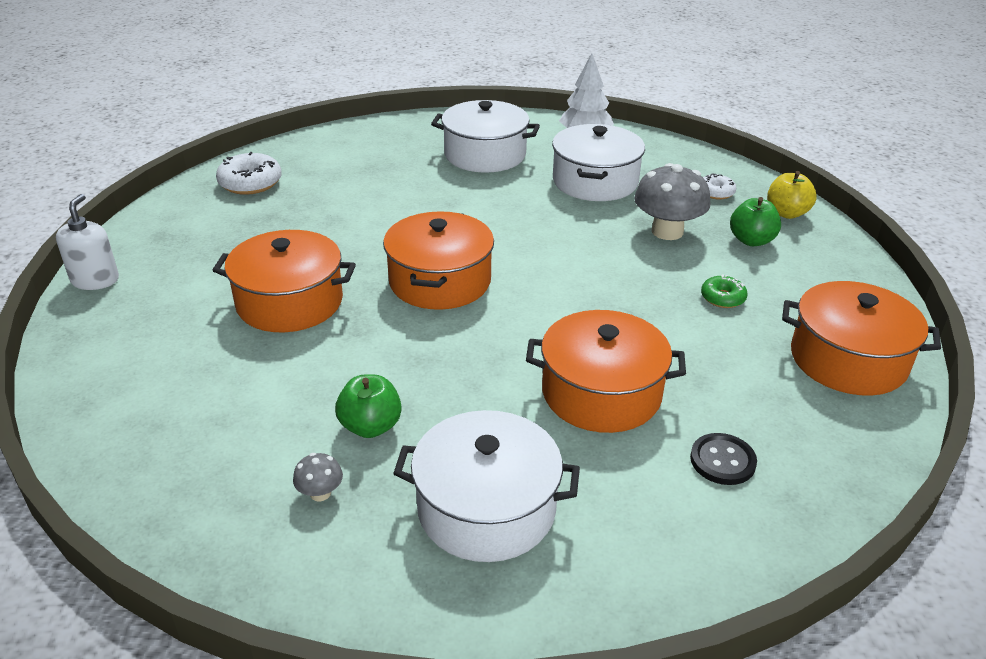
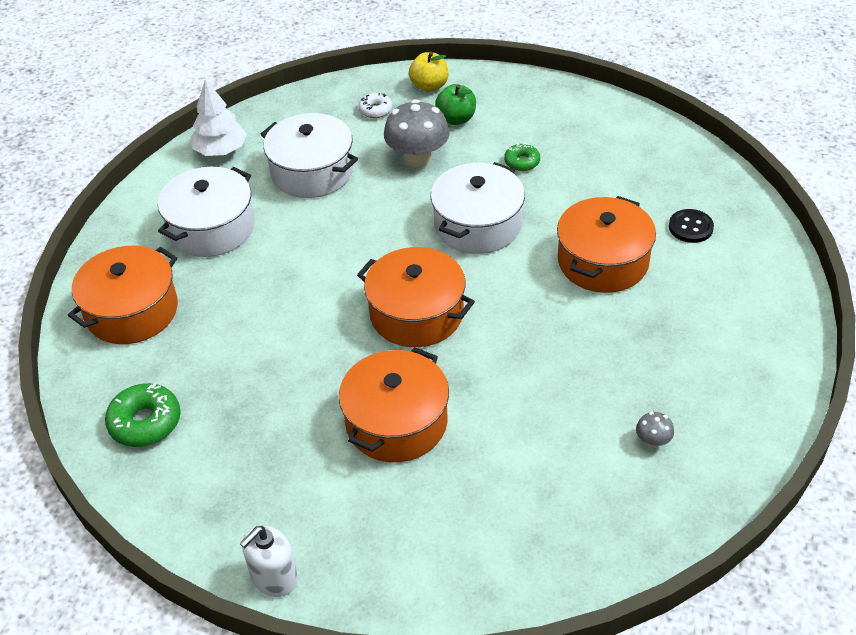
camera: 65 degrees left, 10 degrees up
white soap dispenser [56,194,119,290] -> white soap dispenser turned 75 degrees counterclockwise [240,526,298,597]
white donut [216,152,282,195] -> green donut [105,383,181,447]
green apple [335,374,402,438] -> none
white pot [393,410,580,562] -> white pot moved to [430,162,525,254]
orange pot [782,281,941,396] -> orange pot moved to [68,246,178,344]

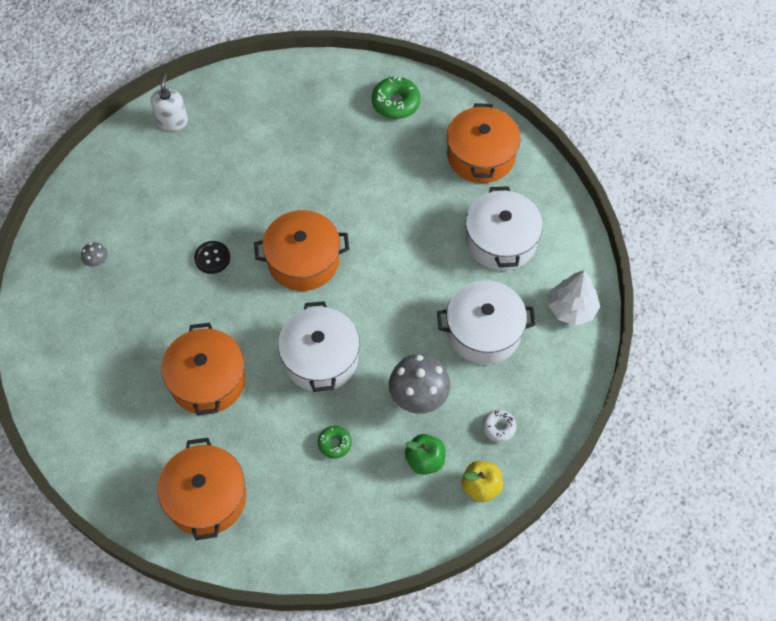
camera: 140 degrees right, 15 degrees up
white soap dispenser [240,526,298,597] -> white soap dispenser moved to [151,74,188,131]
orange pot [339,347,449,462] -> orange pot moved to [158,438,246,540]
black button [669,209,714,243] -> black button moved to [194,241,230,274]

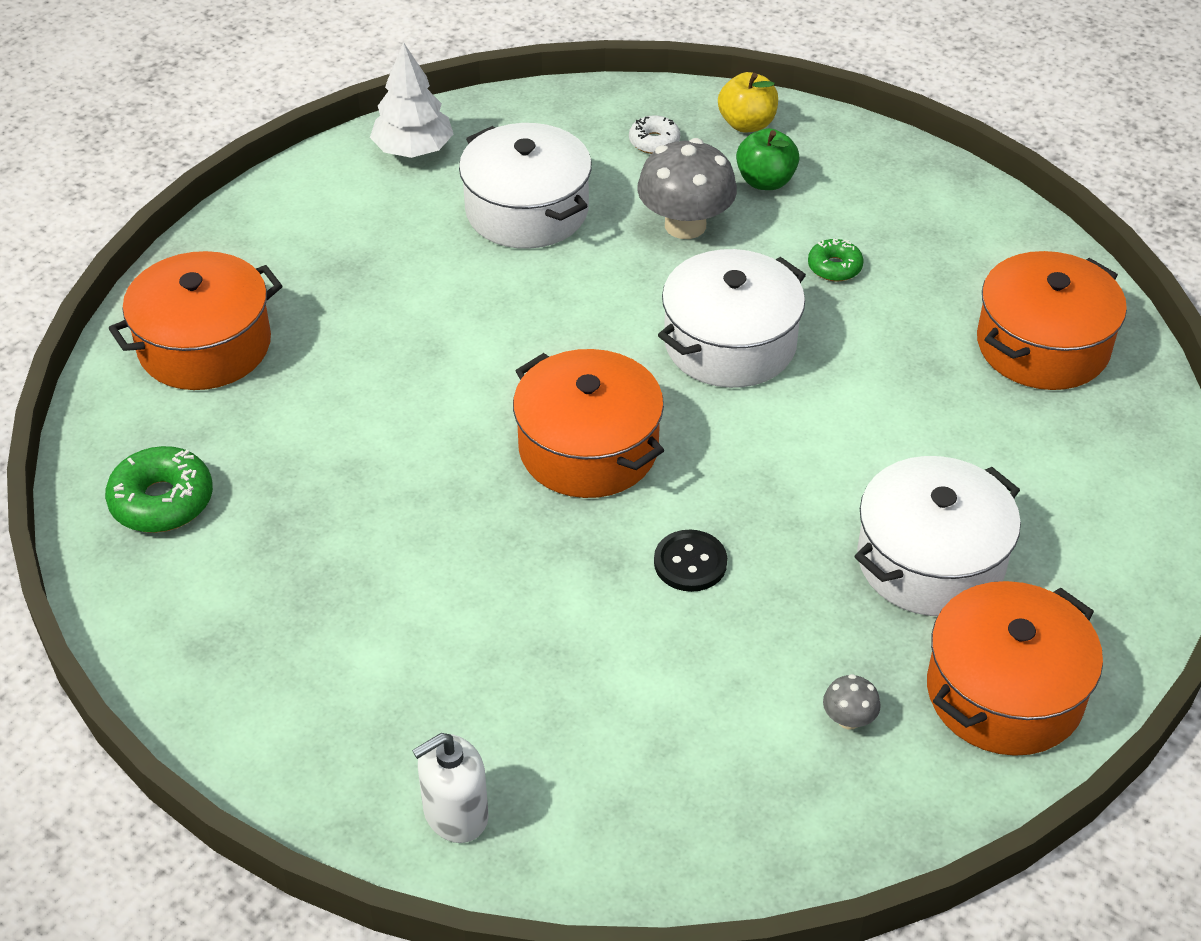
camera: 125 degrees left, 15 degrees down
orange pot [161,323,246,415] -> orange pot moved to [927,581,1103,756]
white pot [466,186,543,271] -> white pot moved to [854,456,1021,616]

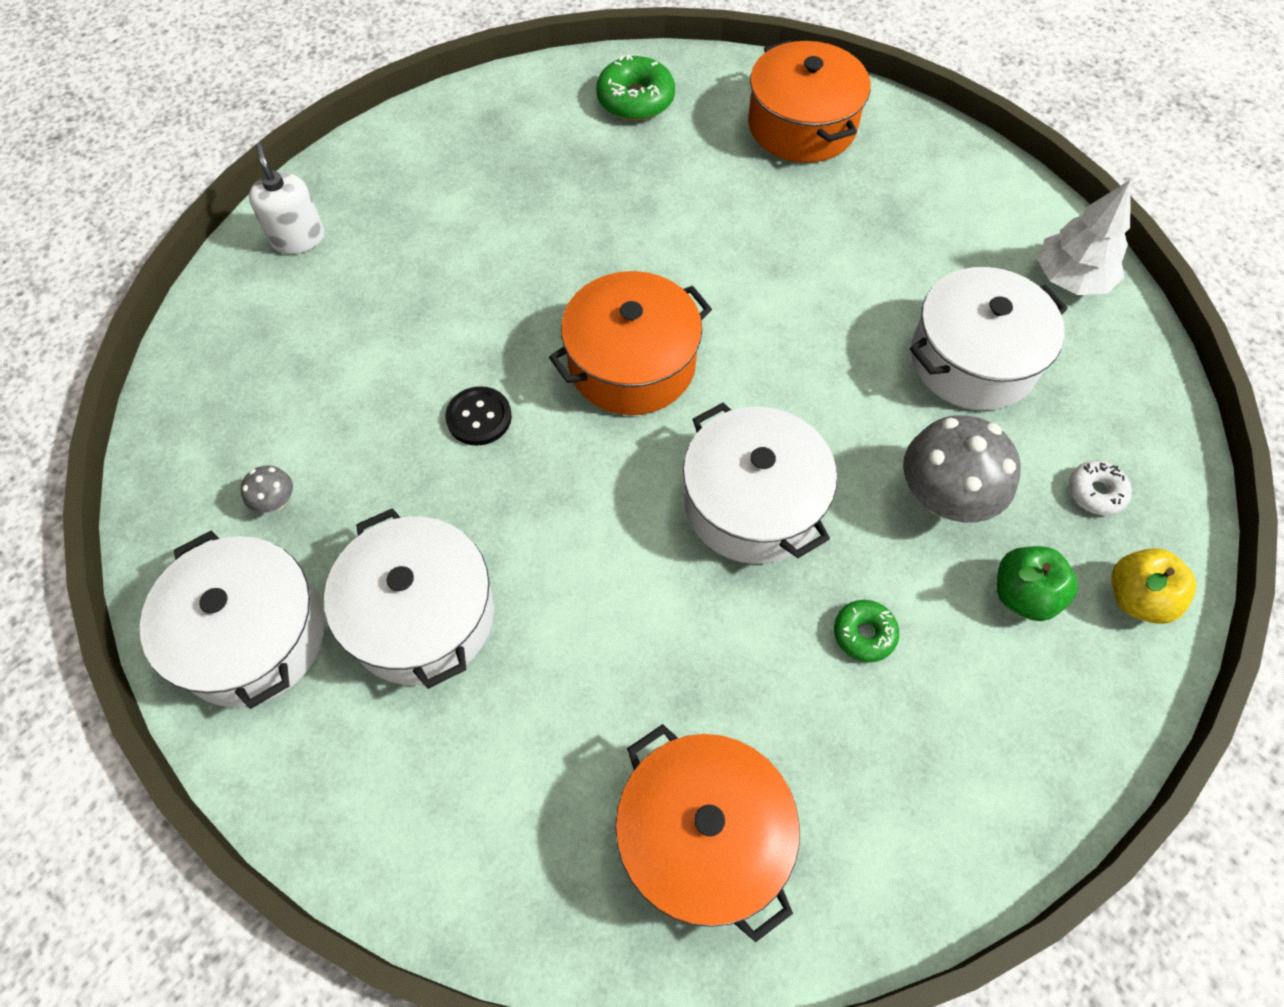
camera: 100 degrees right, 15 degrees up
orange pot [927,581,1103,756] -> white pot [140,531,325,709]

